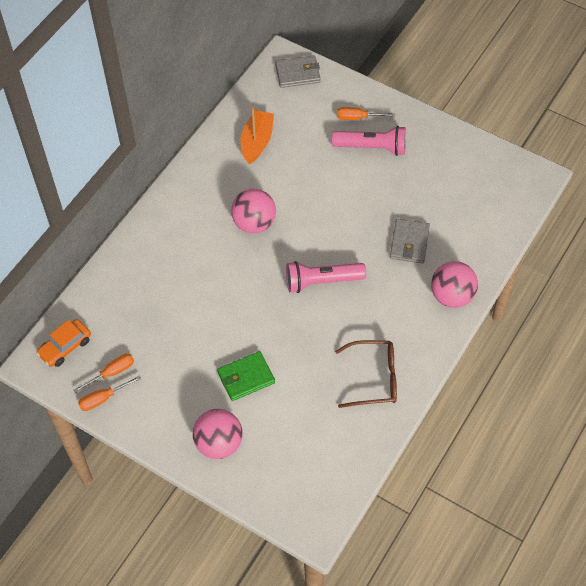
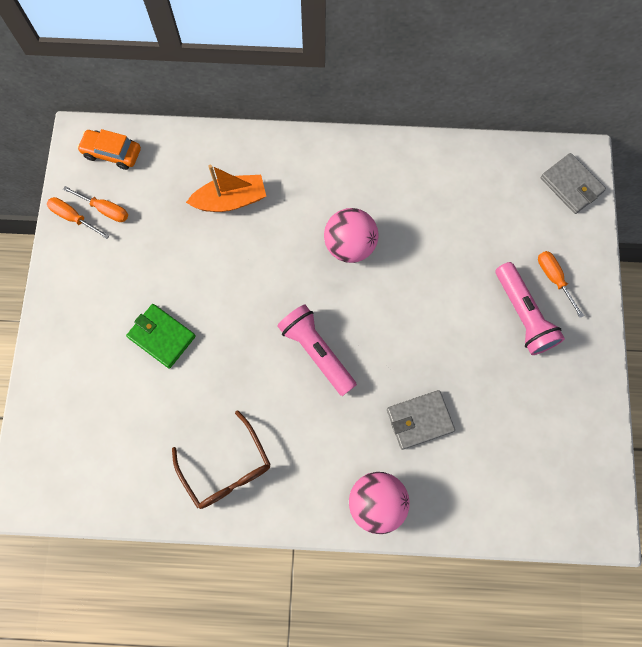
camera: 60 degrees right, 15 degrees up
pink ball [193,409,243,459] -> none
orange boat [240,108,274,164] -> orange boat moved to [186,165,266,212]

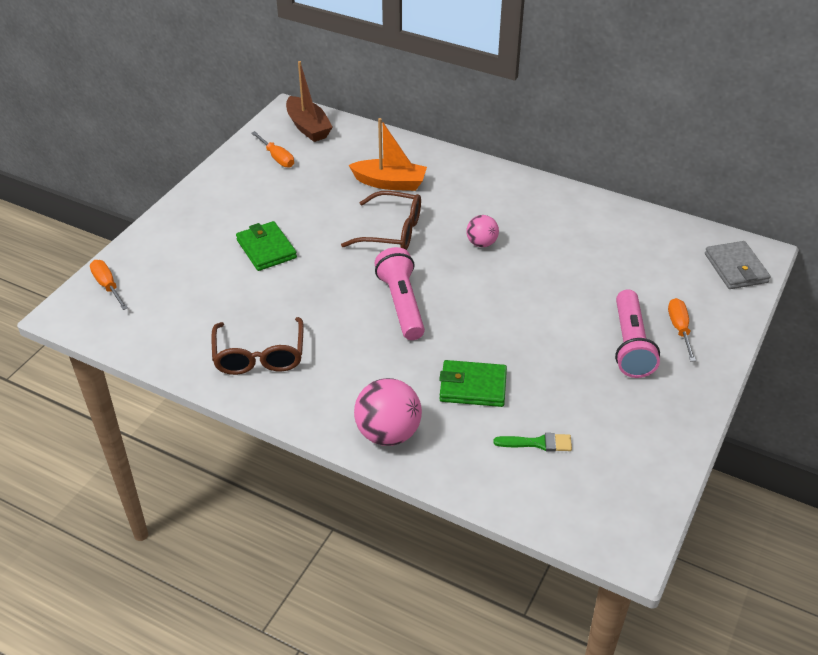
camera: 25 degrees right, 30 degrees down
orange screwdriver [47,197,110,239] -> orange screwdriver moved to [90,260,128,310]
orange car [77,129,141,170] -> brown boat [286,61,333,142]
pink ball [324,208,378,263] -> pink ball [466,215,499,247], size x0.59
grey wallet [387,390,455,450] -> green wallet [439,360,507,407]
none -> brown glasses [341,191,421,250]
none -> green brush [494,433,572,452]

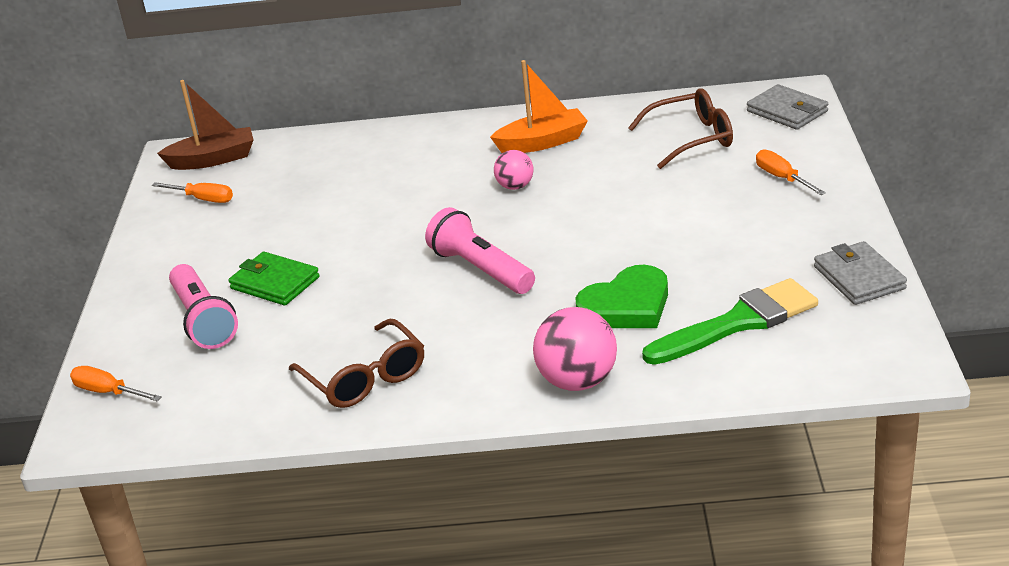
camera: 25 degrees left, 10 degrees down
brown boat [286,61,333,142] -> brown boat turned 45 degrees counterclockwise [157,80,253,170]
brown glasses [341,191,421,250] -> brown glasses moved to [628,88,733,169]
orange boat [349,118,427,191] -> orange boat moved to [490,60,588,153]
green wallet [439,360,507,407] -> green heart [575,265,668,328]
green brush [494,433,572,452] -> green brush [642,278,818,365], size x2.06
pink flashlight [615,289,660,378] -> pink flashlight moved to [169,264,238,349]
none -> grey wallet [814,241,907,305]

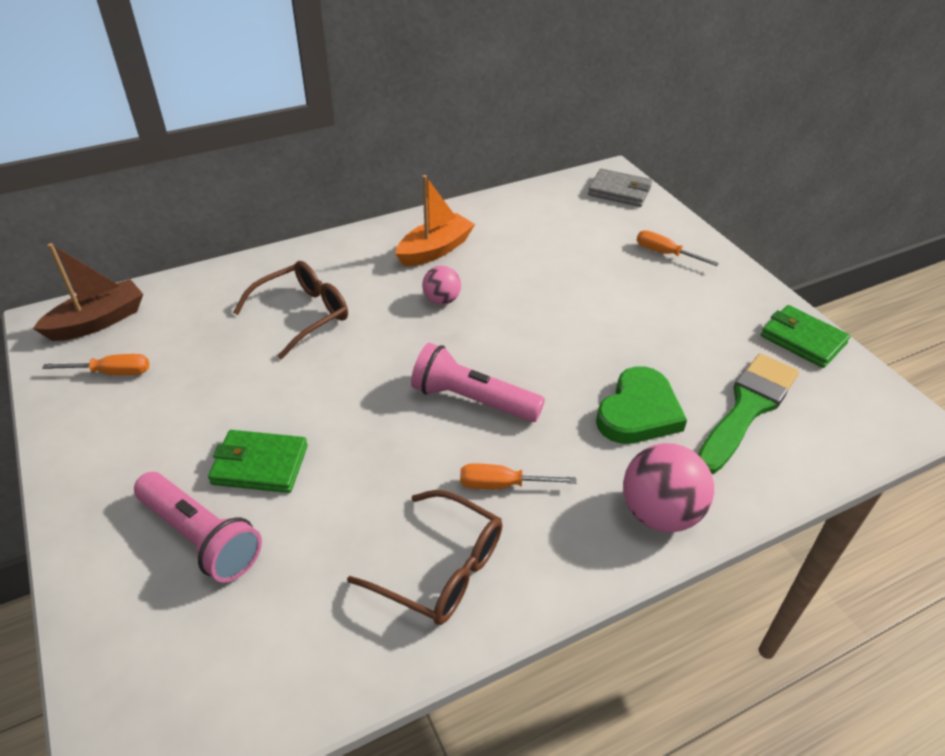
camera: 30 degrees left, 10 degrees up
orange screwdriver [70,366,162,401] -> orange screwdriver moved to [460,464,577,489]
brown glasses [628,88,733,169] -> brown glasses moved to [233,261,348,359]
grey wallet [814,241,907,305] -> green wallet [761,305,850,368]

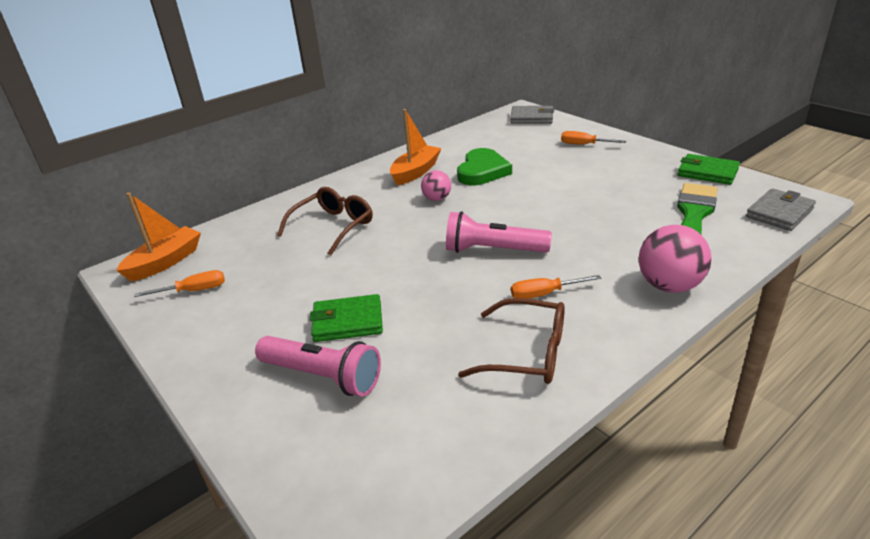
camera: 10 degrees left, 10 degrees down
brown boat [33,243,143,341] -> orange boat [116,193,201,281]
green heart [596,366,687,444] -> green heart moved to [457,148,512,185]
none -> grey wallet [746,188,816,231]

